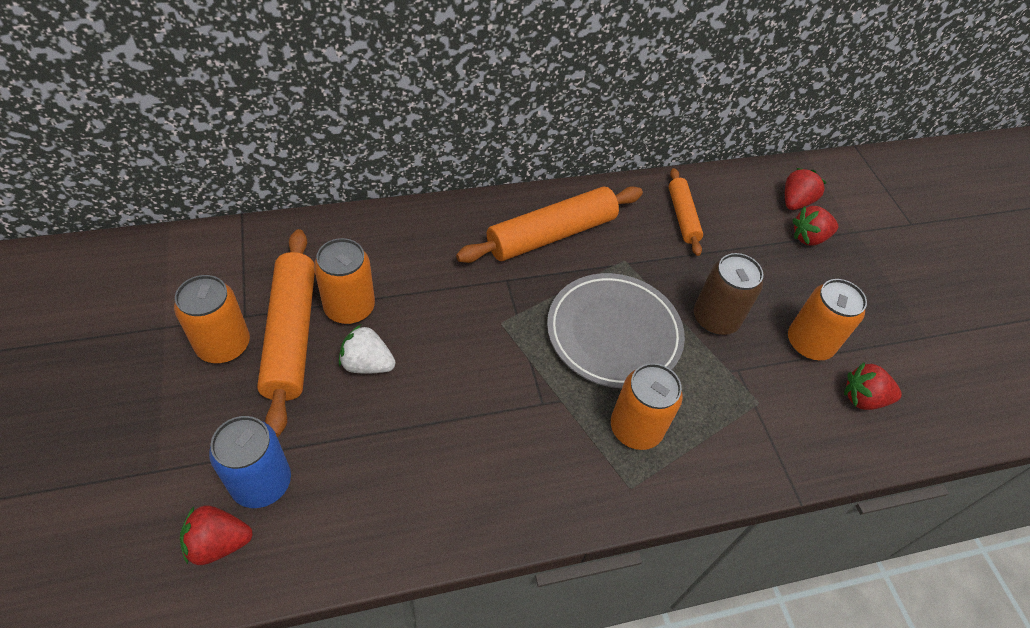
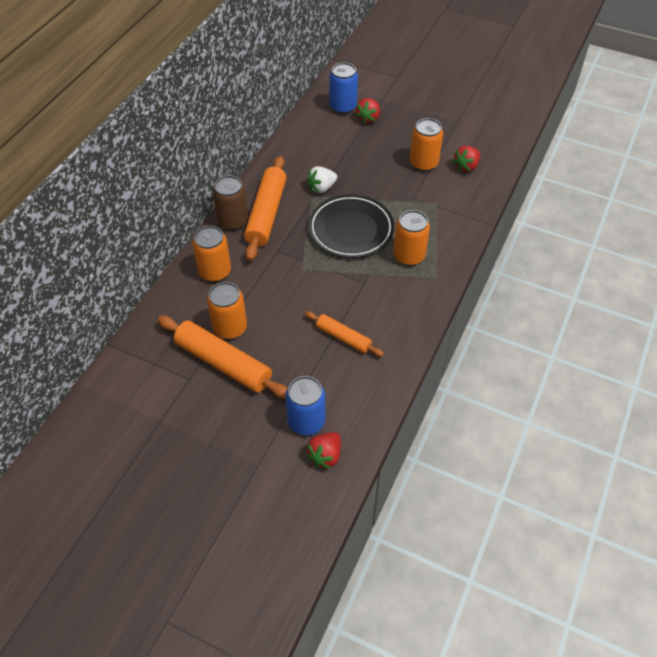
camera: 45 degrees left, 0 degrees up
orange can [174,275,250,363] -> orange can moved to [192,226,231,282]
white strawberry [339,324,396,374] -> white strawberry moved to [307,166,337,193]
grey plate [547,273,685,389] -> black plate [308,194,394,258]
orange rolling pin [669,168,703,256] -> orange rolling pin moved to [305,312,384,356]
brown can [694,253,764,335] -> brown can moved to [212,175,248,230]
red strawberry [785,168,826,210] -> blue can [329,62,358,114]

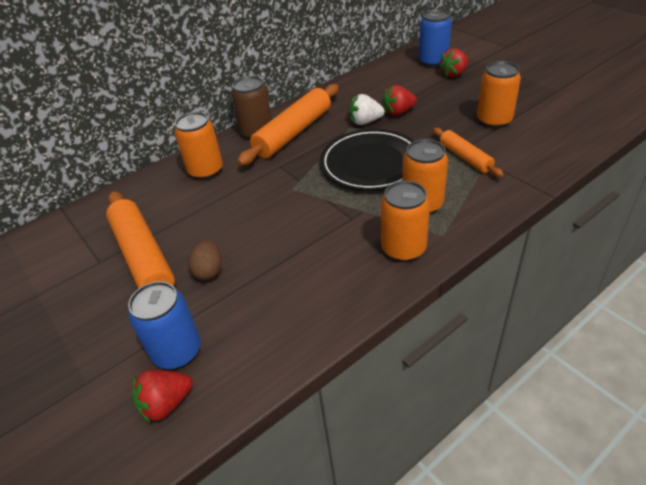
camera: 30 degrees right, 10 degrees down
orange can [207,282,247,339] -> orange can moved to [381,181,430,262]
orange rolling pin [305,312,384,356] -> orange rolling pin moved to [433,128,504,177]
red strawberry [453,146,480,172] -> red strawberry moved to [382,85,417,116]
none -> brown egg [188,240,222,280]

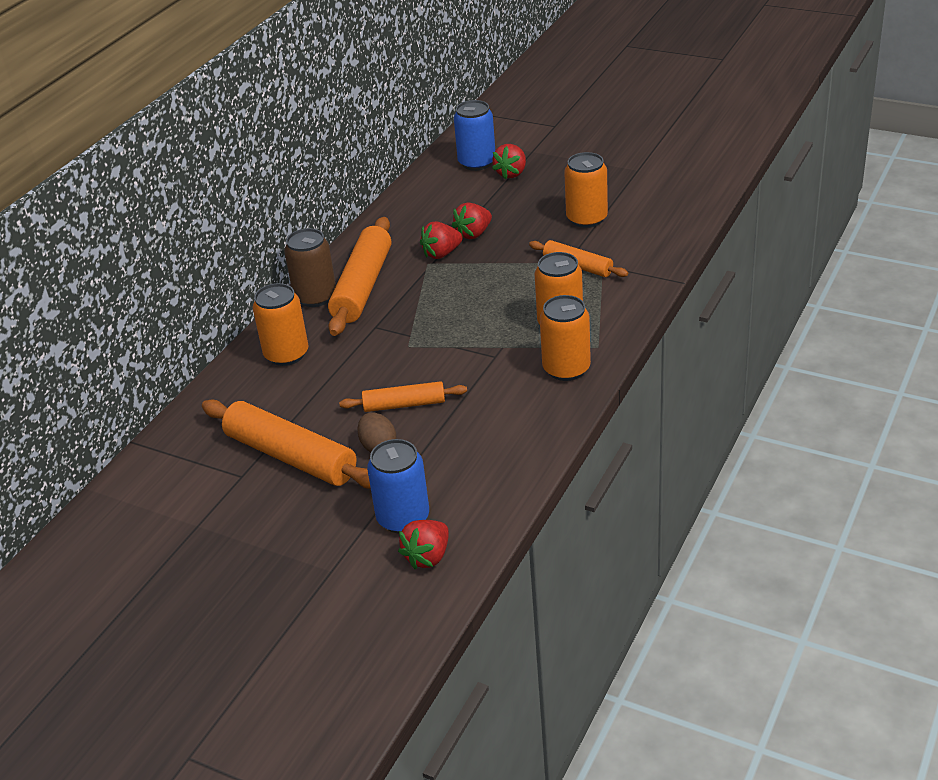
camera: 25 degrees left, 5 degrees down
black plate [320,129,414,191] -> none
white strawberry [350,94,385,125] -> red strawberry [420,221,463,259]
none -> orange rolling pin [339,381,467,412]

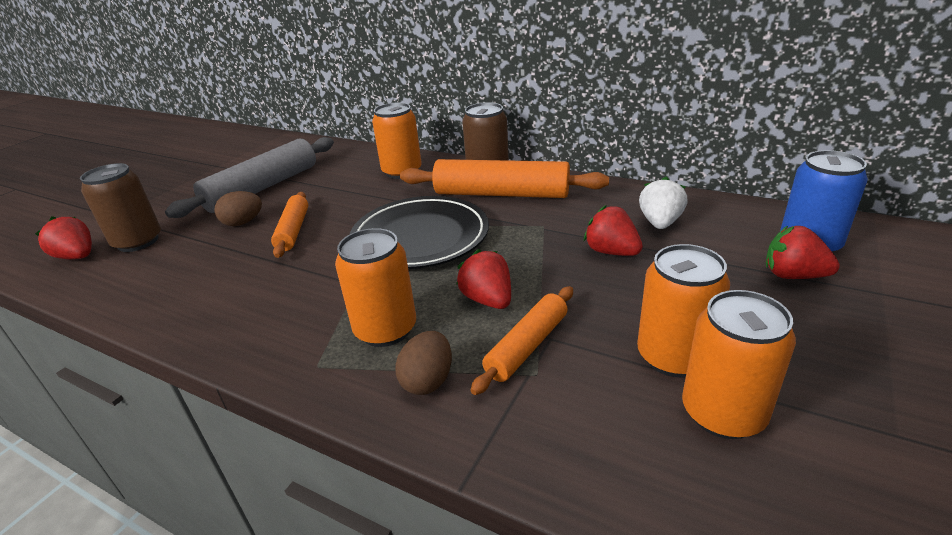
camera: 90 degrees right, 5 degrees down
orange rolling pin [202,400,371,489] -> grey rolling pin [165,137,334,218]
blue can [367,439,429,533] -> brown can [80,163,161,252]
red strawberry [420,221,463,259] -> red strawberry moved to [456,249,511,309]
orange can [540,295,591,381] -> orange can moved to [682,290,796,439]
none -> black plate [350,196,489,269]
none -> brown egg [395,331,452,395]
none -> white strawberry [639,177,687,229]

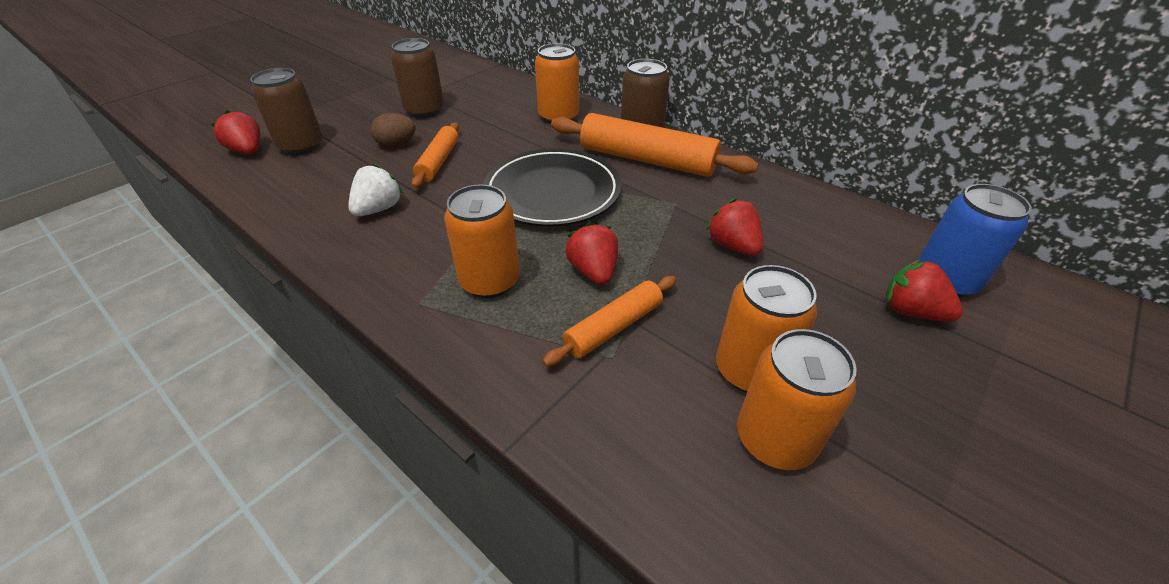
camera: 10 degrees right, 10 degrees up
grey rolling pin [165,137,334,218] -> brown can [391,38,444,118]
brown egg [395,331,452,395] -> none
white strawberry [639,177,687,229] -> white strawberry moved to [348,164,403,216]

